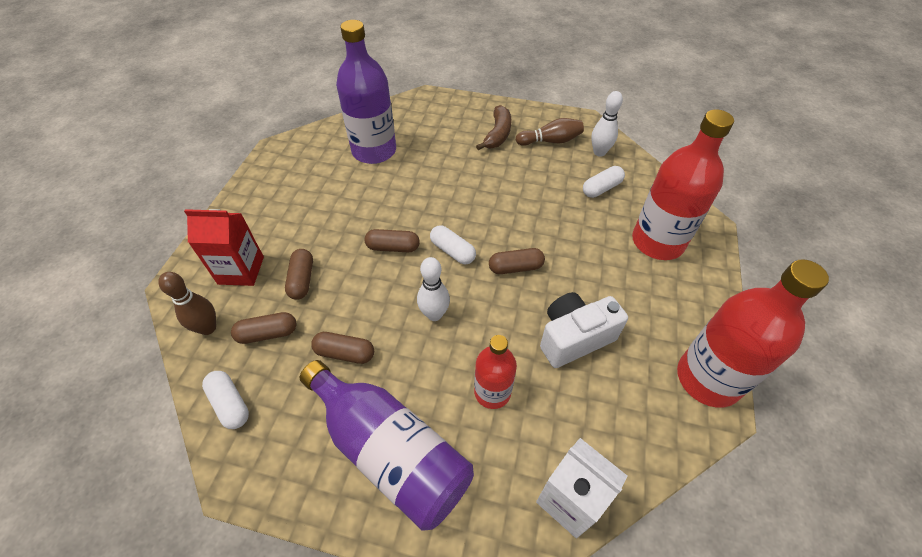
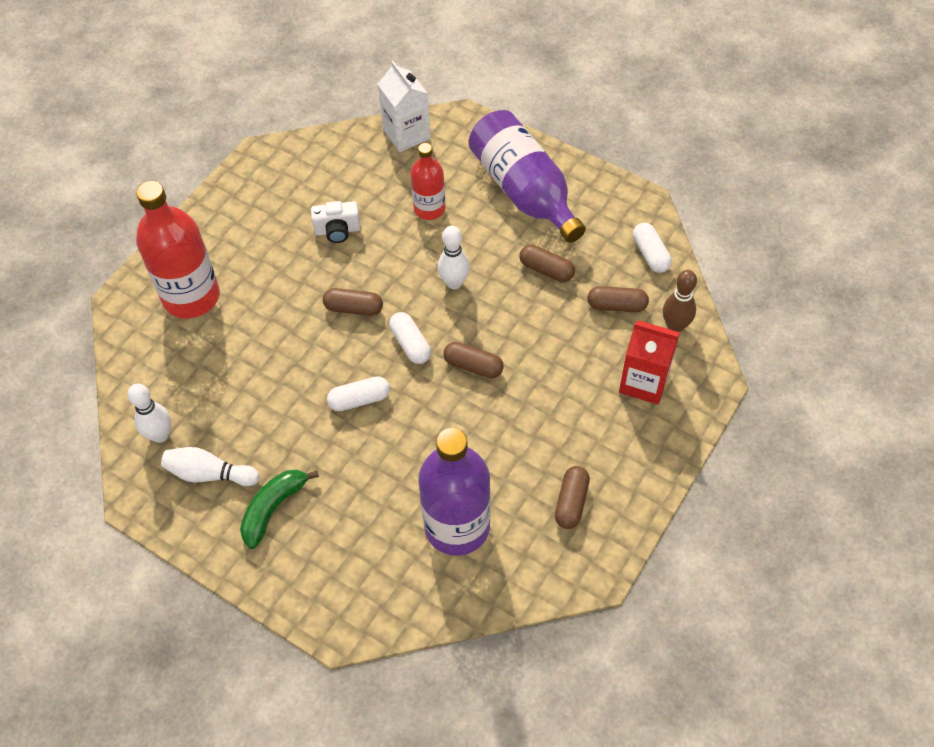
camera: 160 degrees left, 5 degrees up
brown capsule [285,249,313,300] -> brown capsule moved to [555,466,590,529]
brown banana [476,105,511,150] -> green banana [240,469,319,549]
brown bowling pin [516,118,584,146] -> white bowling pin [161,447,259,486]
white camera [540,292,628,368] -> white camera [311,201,361,243], size x0.65
white capsule [583,166,625,198] -> white capsule moved to [327,376,390,411]
red bottle [677,259,829,408] -> none

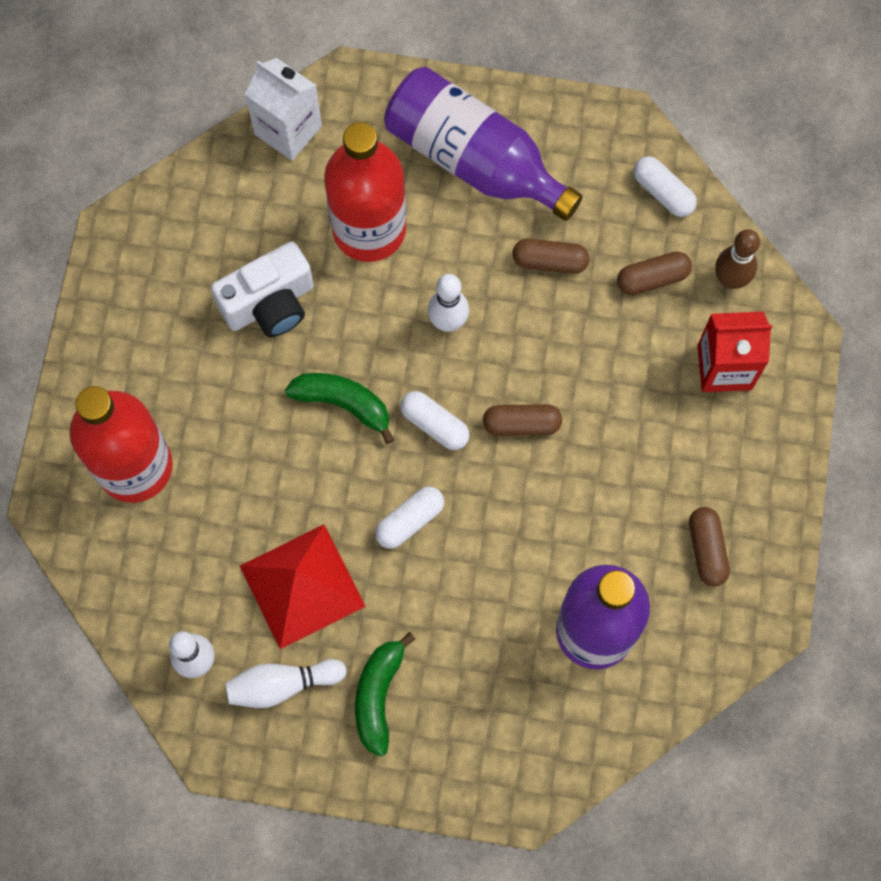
camera: 25 degrees left, 15 degrees up
white camera [311,201,361,243] -> white camera [211,241,314,337], size x1.55
brown capsule [323,288,383,316] -> green banana [285,373,394,444]
red bottle [410,143,445,220] -> red bottle [324,122,406,262], size x1.75
none -> red pyramid [240,524,366,649]

